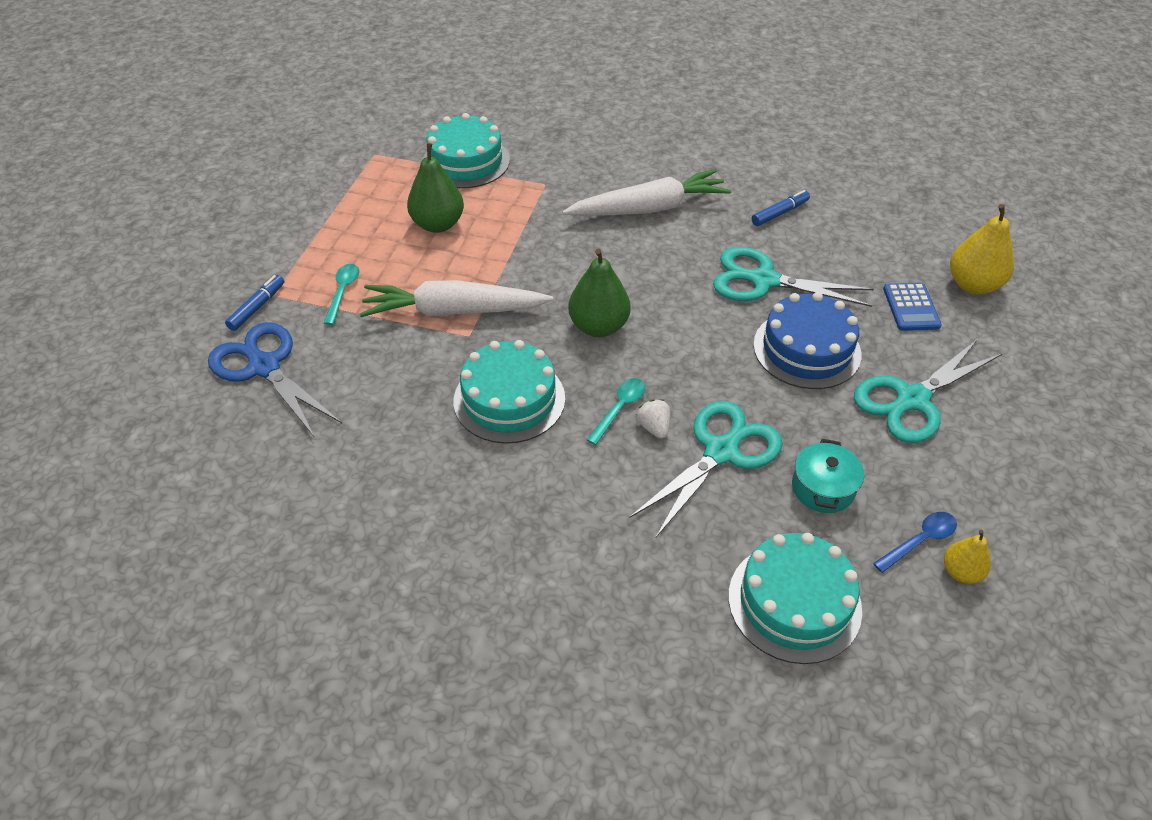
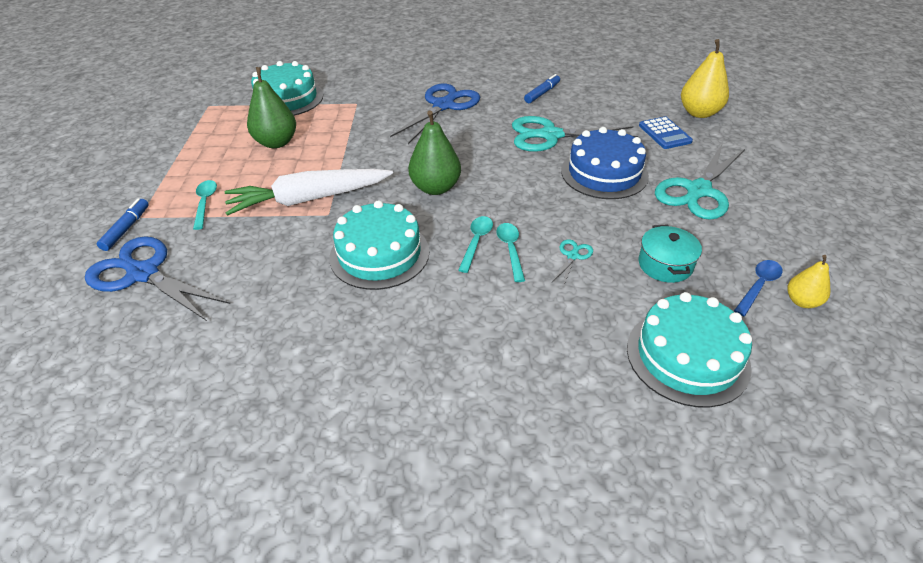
camera: 15 degrees left, 5 degrees down
white carrot [562,169,731,216] -> blue scissors [390,83,480,144]
turquoise scissors [629,401,783,539] -> turquoise scissors [552,239,593,287], size x0.43
white strawberry [636,399,670,439] -> turquoise spoon [496,223,525,282]

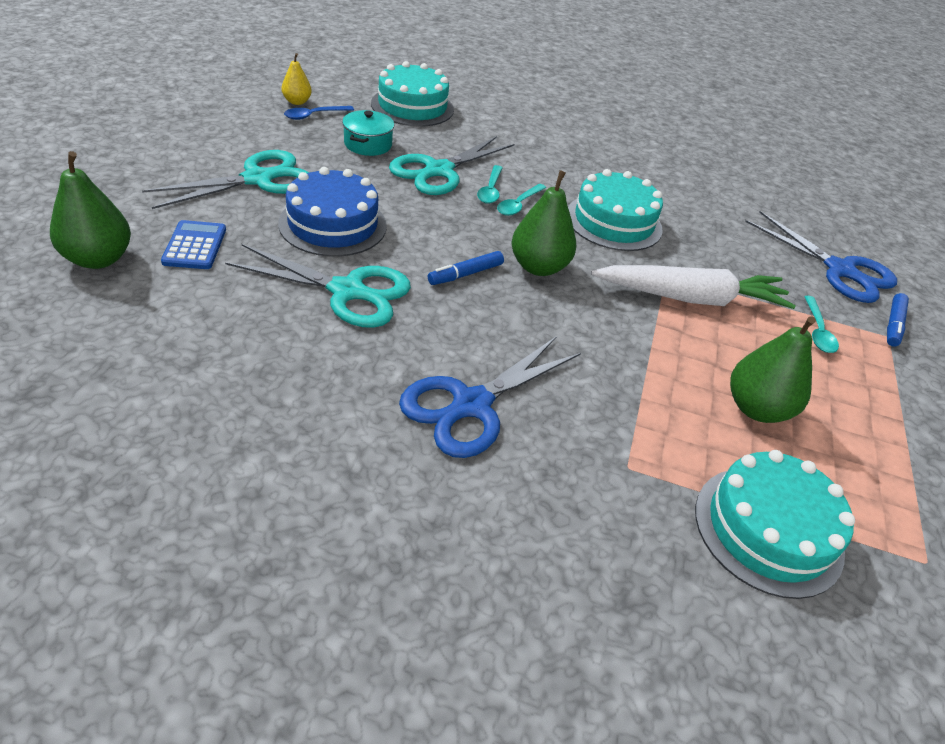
camera: 170 degrees left, 0 degrees up
blue marker [524,74,560,103] -> blue marker moved to [428,251,504,285]
turquoise scissors [552,239,593,287] -> turquoise scissors [389,136,514,195], size x2.33
yellow pear [681,39,729,118] -> green pear [50,151,131,269]

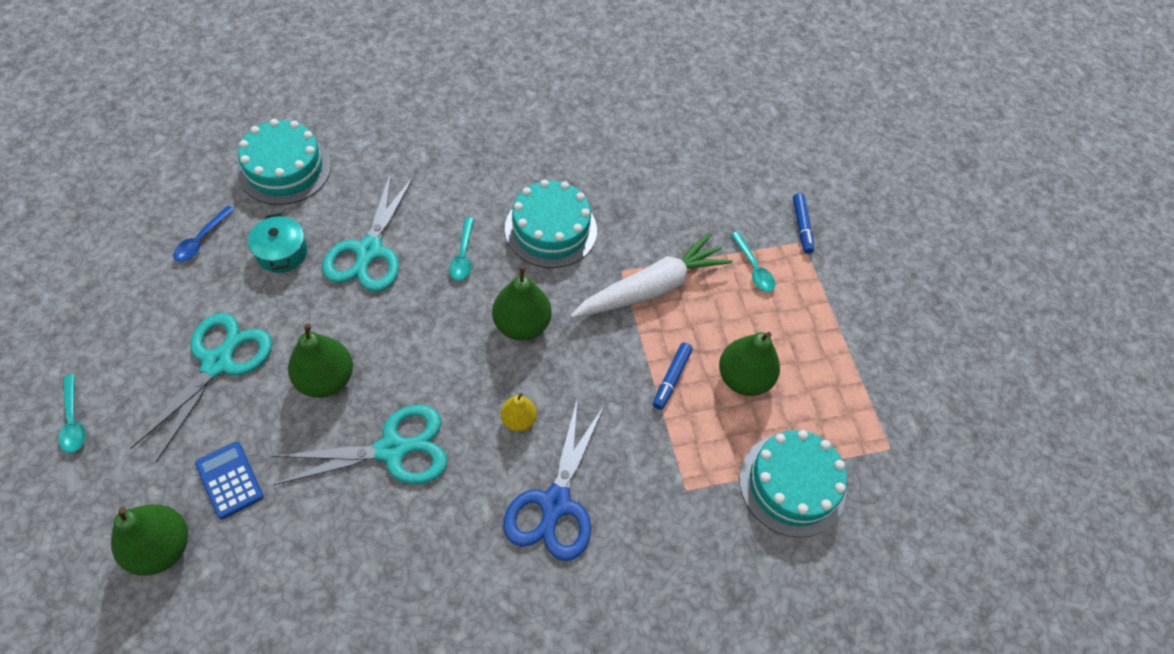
camera: 30 degrees left, 15 degrees up
blue cake [278,167,387,257] -> green pear [288,323,353,398]
yellow pear [282,53,312,105] -> yellow pear moved to [501,393,537,432]
blue marker [428,251,504,285] -> blue marker moved to [653,342,693,410]
turquoise spoon [477,165,502,204] -> turquoise spoon moved to [58,374,86,453]
blue scissors [745,211,897,303] -> none

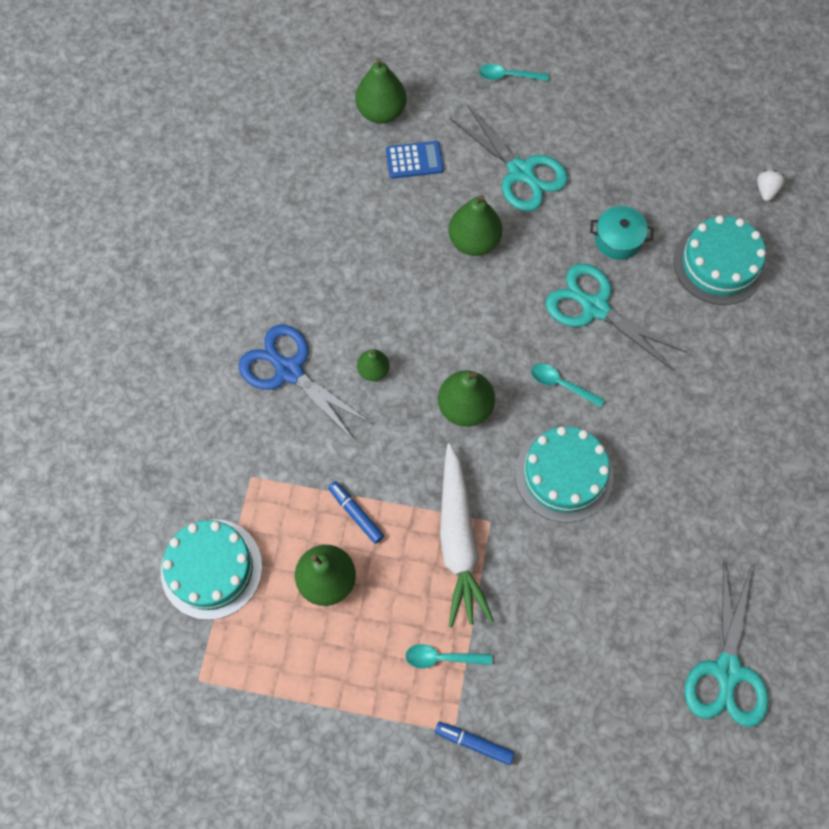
camera: 120 degrees right, 10 degrees up
blue spoon [173,205,234,262] -> none
turquoise scissors [271,405,448,485] -> turquoise scissors moved to [685,560,769,727]
yellow pear [501,393,537,432] -> green pear [357,349,389,381]
none -> white strawberry [757,170,785,201]

